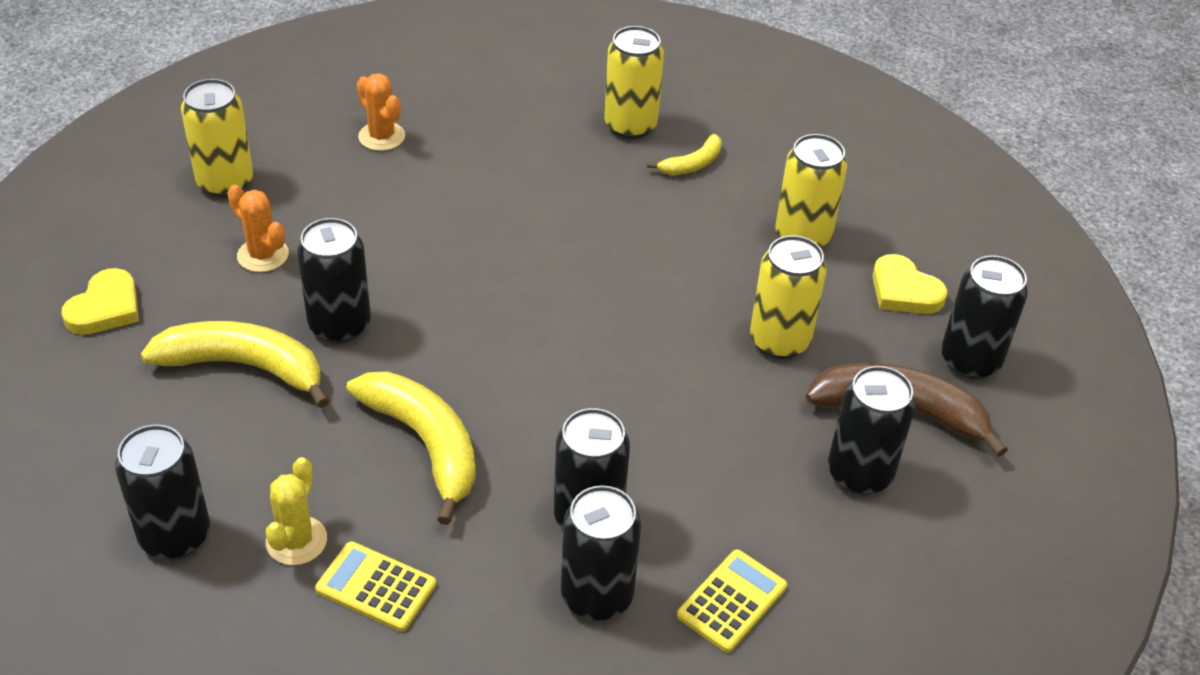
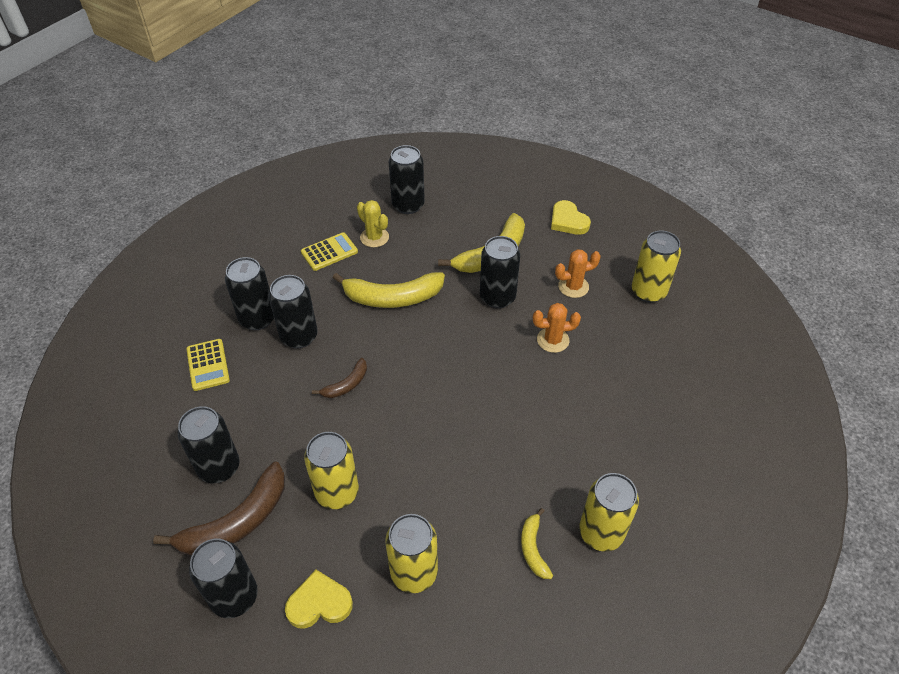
camera: 125 degrees right, 5 degrees up
orange cactus [357,73,405,151] -> orange cactus moved to [533,303,581,353]
none -> brown banana [312,358,367,398]

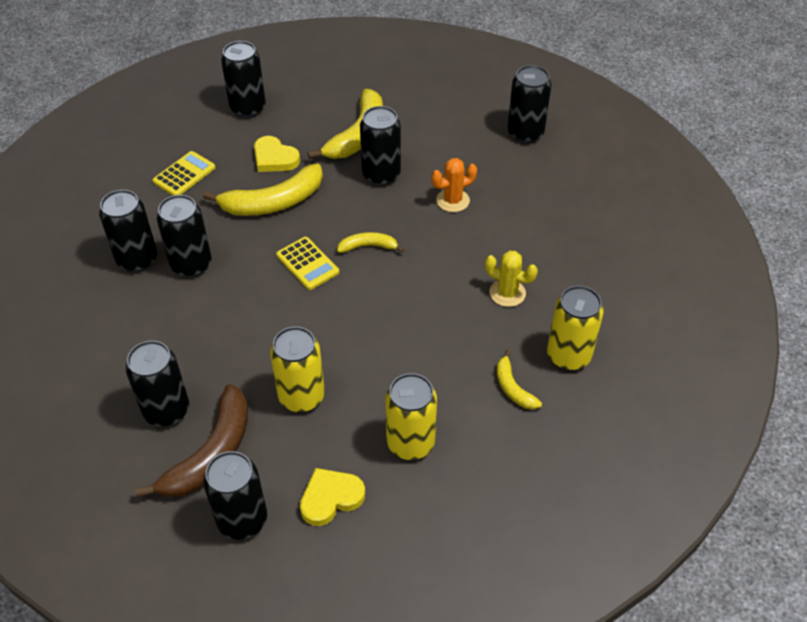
camera: 20 degrees left, 0 degrees up
yellow calculator [186,339,230,391] -> yellow calculator moved to [276,237,339,290]
brown banana [312,358,367,398] -> none
yellow cactus [357,200,389,248] -> yellow cactus moved to [485,251,538,307]
yellow heart [551,200,591,235] -> yellow heart moved to [254,136,300,172]
orange cactus [555,249,601,298] -> none
yellow can [632,231,681,303] -> black can [507,65,551,143]
none -> yellow banana [337,232,404,253]

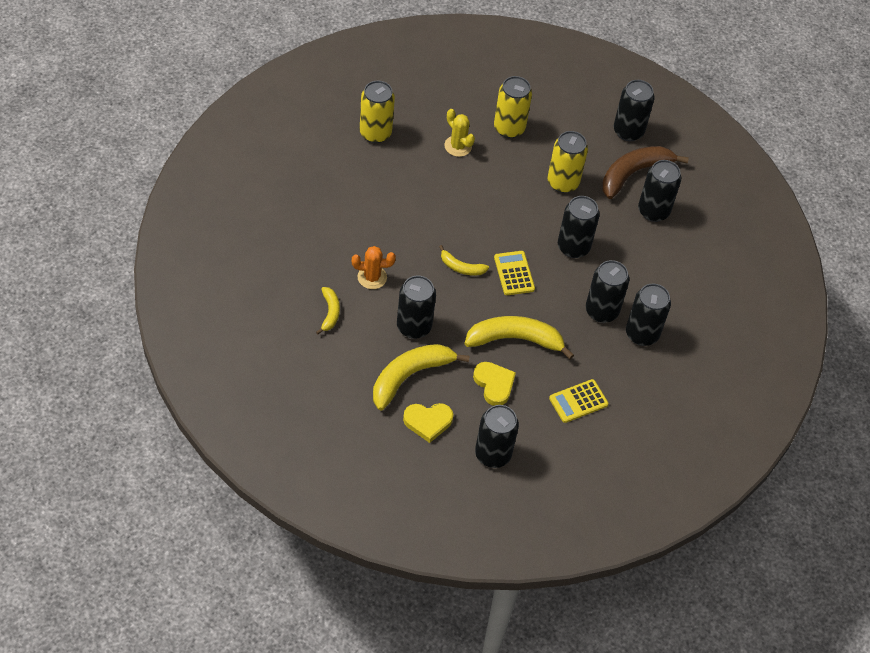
camera: 160 degrees left, 5 degrees up
yellow heart [300,468,365,526] -> yellow heart moved to [403,403,453,443]
yellow cactus [485,251,538,307] -> yellow cactus moved to [444,109,475,157]
yellow banana [497,349,542,409] -> yellow banana moved to [316,287,340,334]
black can [507,65,551,143] -> black can moved to [558,196,599,258]

